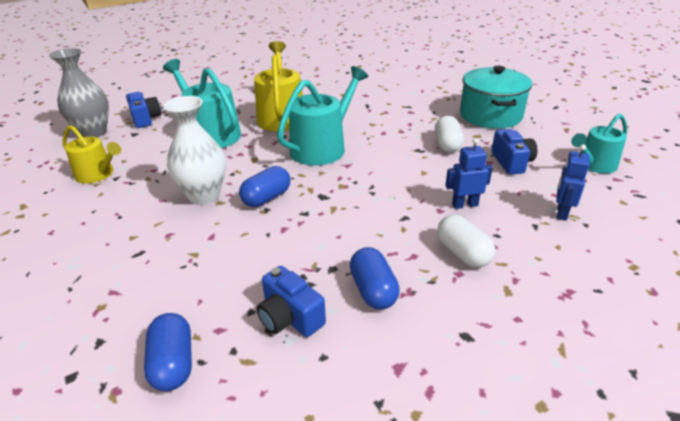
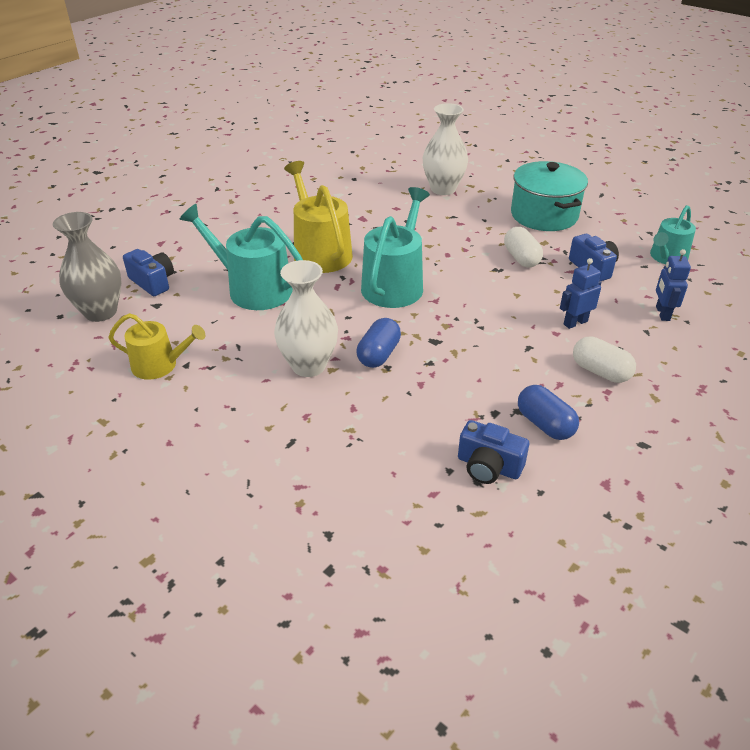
camera: 20 degrees left, 5 degrees up
blue capsule [144,313,192,391] -> none
none -> white vase [423,103,468,195]

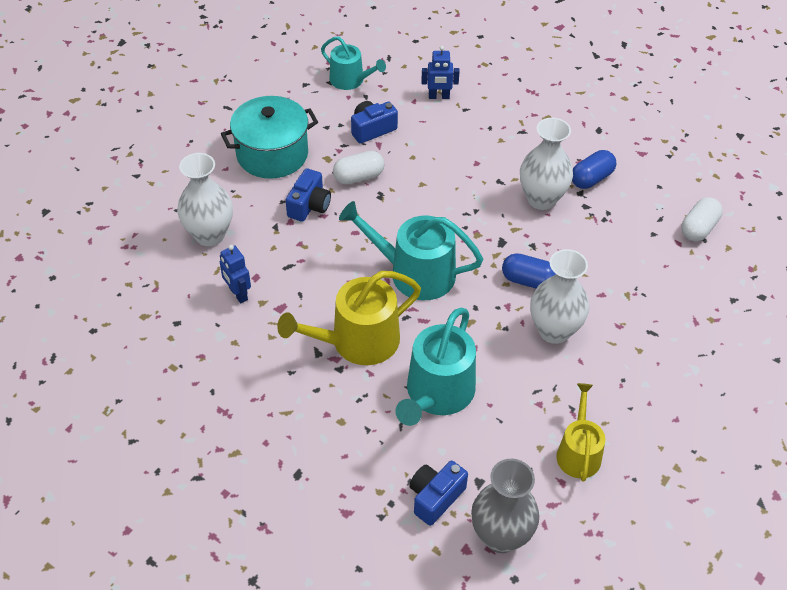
camera: 95 degrees left, 10 degrees up
blue camera [458,420,529,484] -> blue camera moved to [286,168,331,222]
blue robot [560,258,602,329] -> blue robot moved to [220,245,251,303]
white capsule [573,336,636,383] -> white capsule moved to [681,197,723,241]
none -> white vase [520,118,573,210]

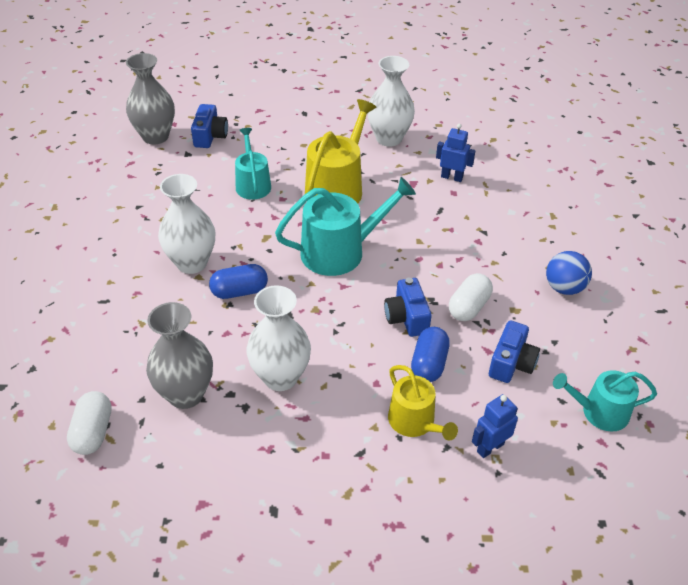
camera: 145 degrees right, 5 degrees down
white vase [177,153,233,246] -> white vase moved to [368,56,415,147]
turquoise pot [221,96,318,179] -> blue ball [546,251,592,295]
blue camera [286,168,331,222] -> blue camera moved to [384,278,432,337]
turquoise watering can [395,308,476,426] -> turquoise watering can [235,128,271,200], size x0.62
yellow watering can [556,383,605,482] -> yellow watering can moved to [388,365,458,440]
blue capsule [572,150,616,189] -> blue capsule moved to [411,327,450,382]
none -> grey vase [146,302,213,409]

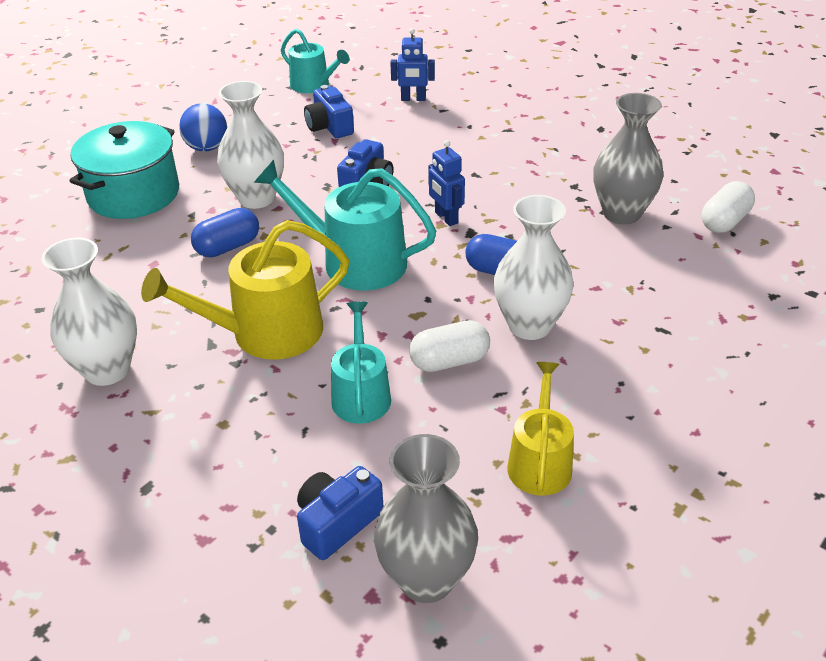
camera: 140 degrees left, 5 degrees down
turquoise watering can [235,128,271,200] -> turquoise watering can turned 150 degrees clockwise [331,301,391,424]
white vase [247,285,311,391] -> white vase moved to [217,81,284,209]
yellow watering can [388,365,458,440] -> yellow watering can moved to [507,362,574,496]
blue capsule [411,327,450,382] -> blue capsule moved to [191,208,259,257]
blue robot [436,124,476,182] -> blue robot moved to [428,140,465,226]
white capsule [449,273,493,321] -> white capsule moved to [409,320,490,372]
blue camera [489,320,540,383] -> blue camera turned 90 degrees counterclockwise [304,85,354,138]
none -> turquoise pot [70,121,179,219]

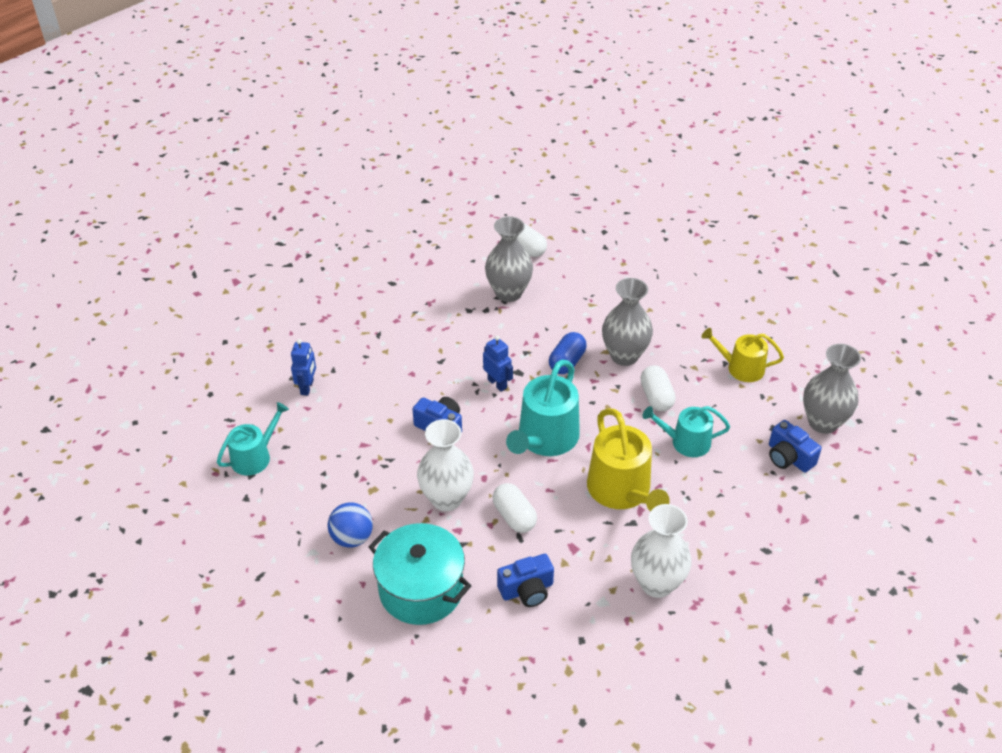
camera: 85 degrees left, 5 degrees up
blue capsule [191,208,259,257] -> white capsule [493,483,537,533]
blue camera [304,85,354,138] -> blue camera moved to [497,554,554,607]
blue robot [428,140,465,226] -> blue robot turned 105 degrees counterclockwise [483,336,513,392]
white vase [494,195,574,340] -> grey vase [602,278,653,366]

